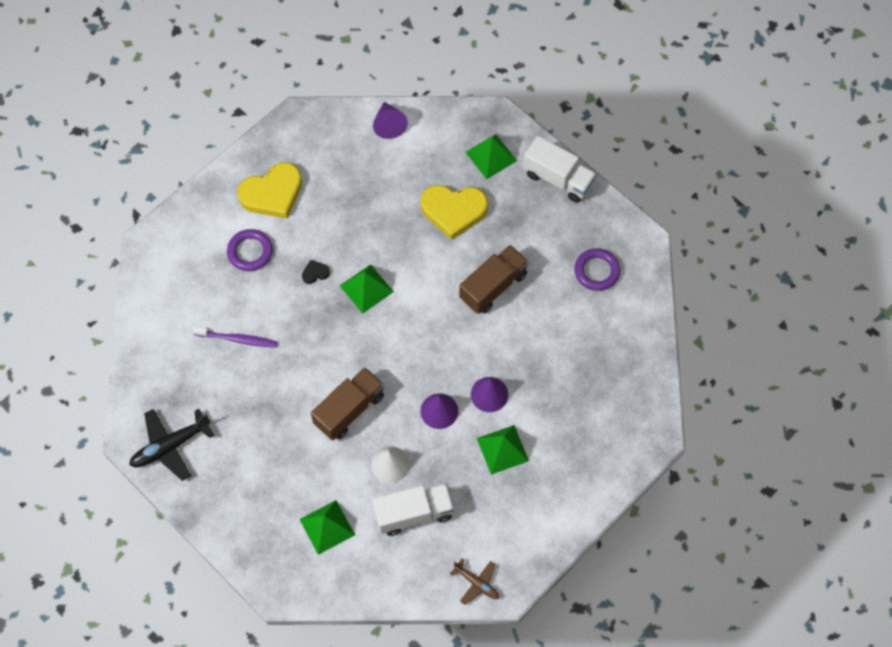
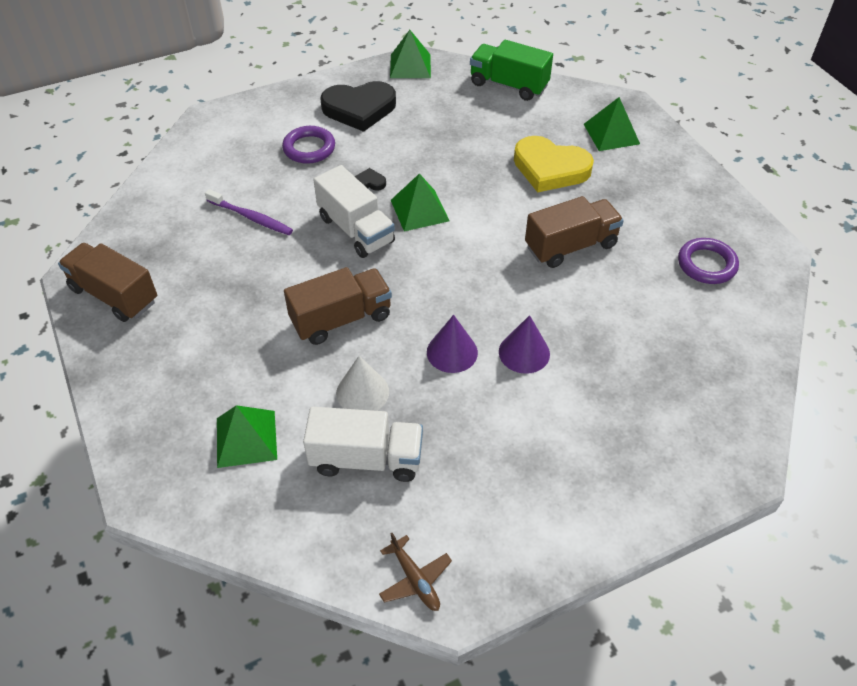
camera: 20 degrees right, 15 degrees down
black plane [129,409,214,481] -> brown truck [58,243,157,322]
yellow heart [237,162,302,219] -> black heart [320,81,396,132]
purple cone [373,102,408,139] -> green truck [470,40,553,101]
green pyramid [477,425,529,475] -> green pyramid moved to [390,30,431,78]
white truck [523,136,597,203] -> white truck moved to [314,165,395,258]

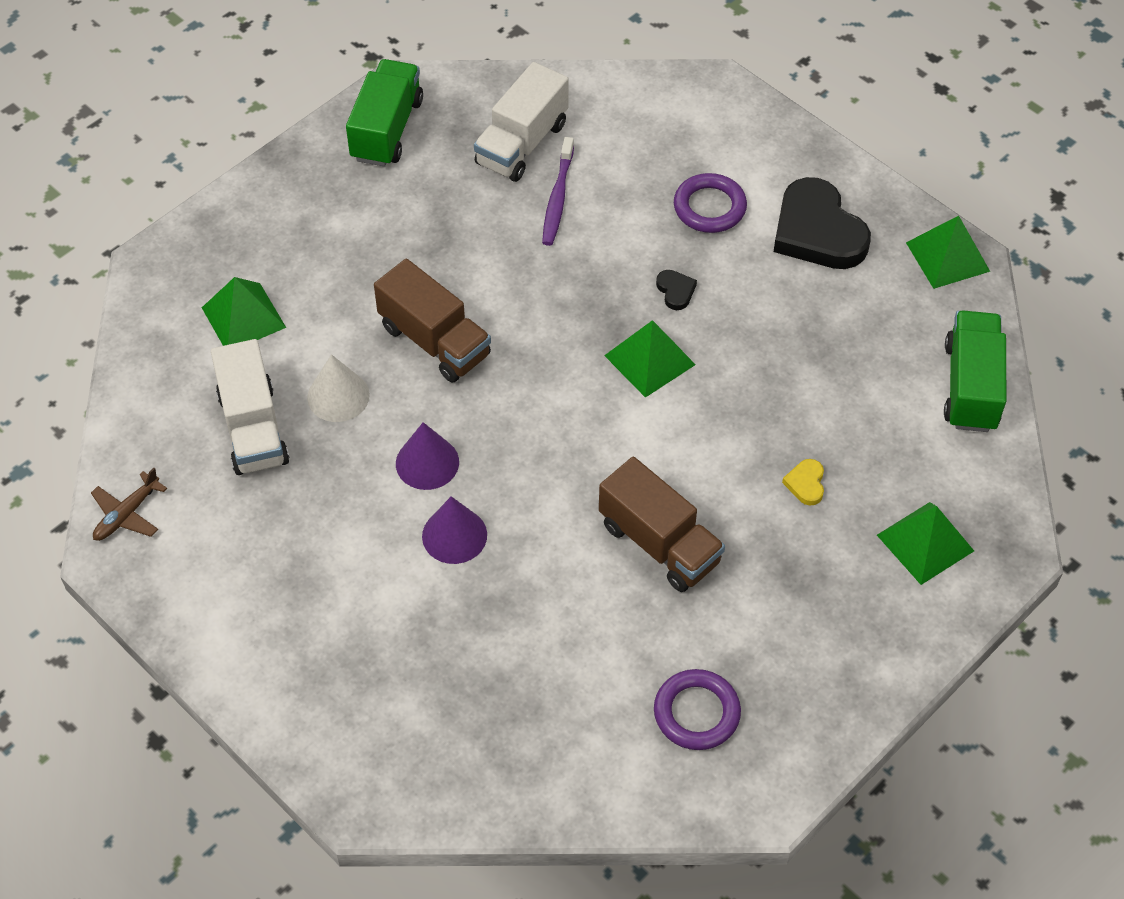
camera: 70 degrees right, 5 degrees up
brown truck [58,243,157,322] -> green truck [346,59,423,167]
white truck [314,165,395,258] -> white truck moved to [474,62,569,182]
yellow heart [514,136,594,192] -> yellow heart [782,459,824,505], size x0.42

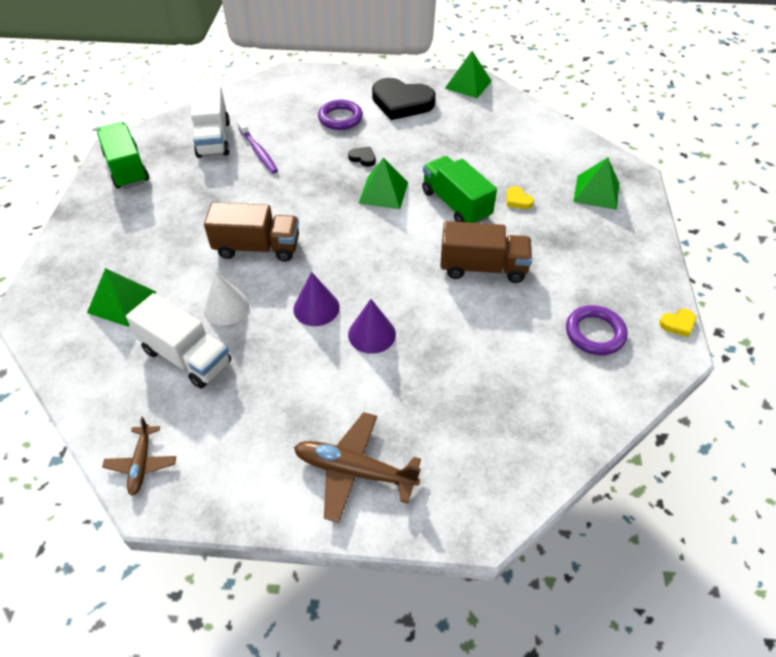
camera: 40 degrees left, 5 degrees down
green truck [944,310,1006,432] -> green truck moved to [422,156,497,223]
none -> brown plane [294,412,421,523]
none -> yellow heart [659,309,696,337]

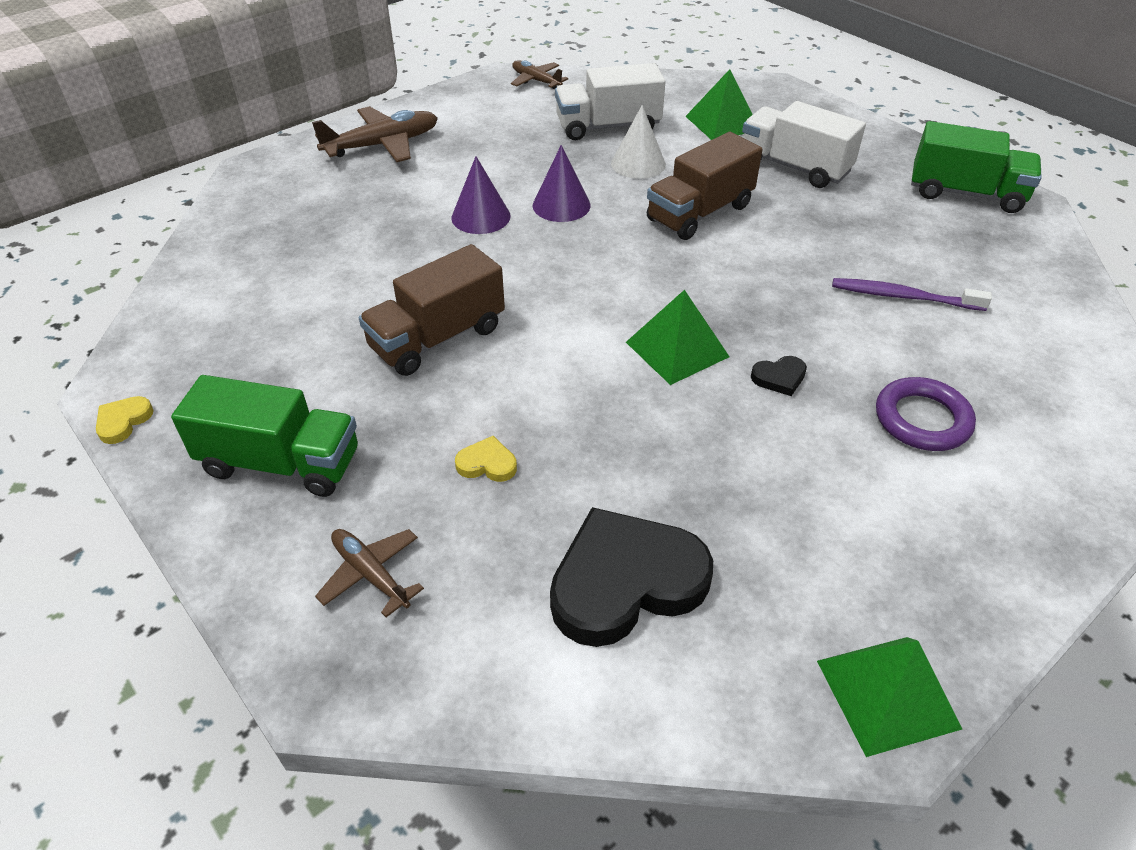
camera: 135 degrees right, 5 degrees down
white truck [191,85,230,158] -> white truck moved to [742,101,866,188]
black heart [372,78,436,120] -> black heart moved to [550,507,713,647]
green truck [422,156,497,223] -> green truck moved to [171,375,358,497]
purple ring [566,305,628,355] -> none
green pyramid [573,158,619,210] -> brown plane [315,529,424,617]

